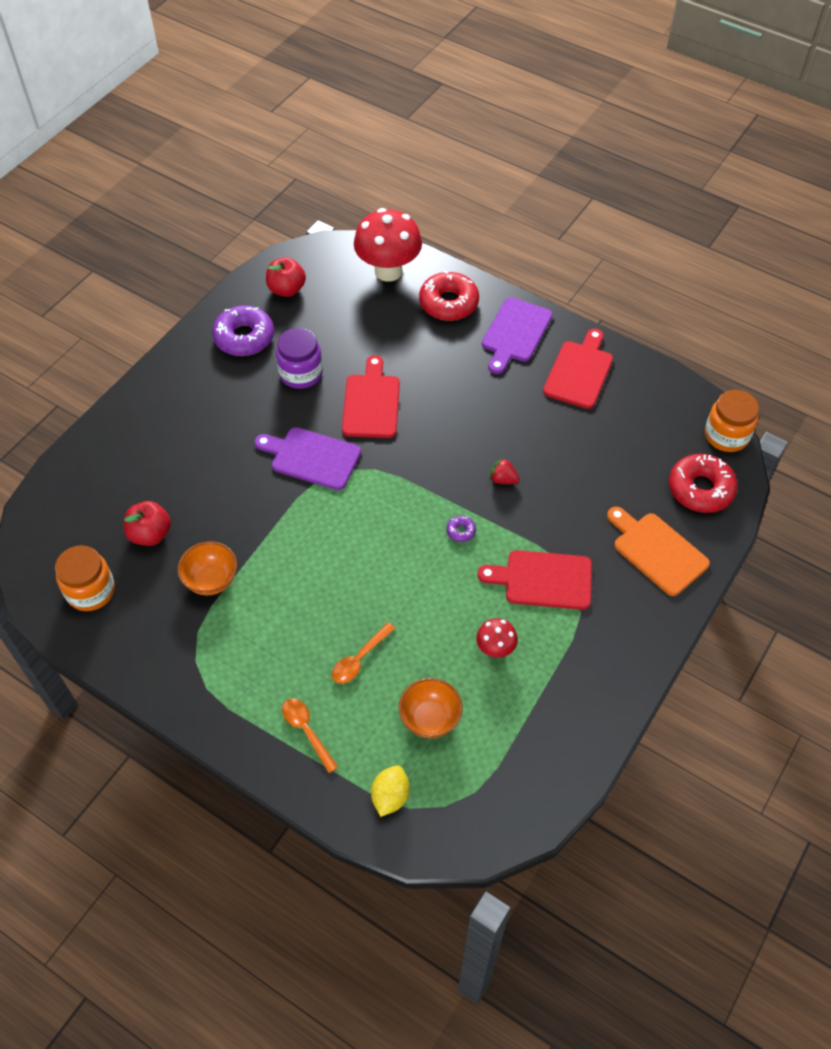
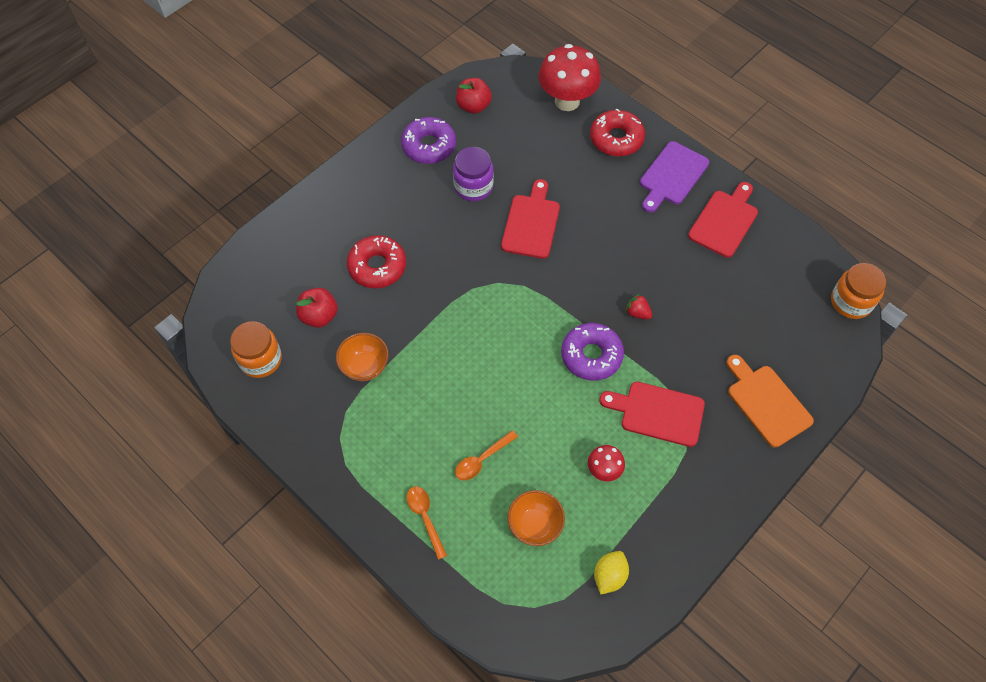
camera: 10 degrees right, 5 degrees up
purple cutting board [254,427,361,490] -> none
yellow lemon [371,765,410,817] -> yellow lemon moved to [594,551,629,595]
purple donut [446,516,476,542] -> purple donut [561,323,624,381], size x2.31
red donut [669,454,738,513] -> red donut moved to [347,235,406,288]

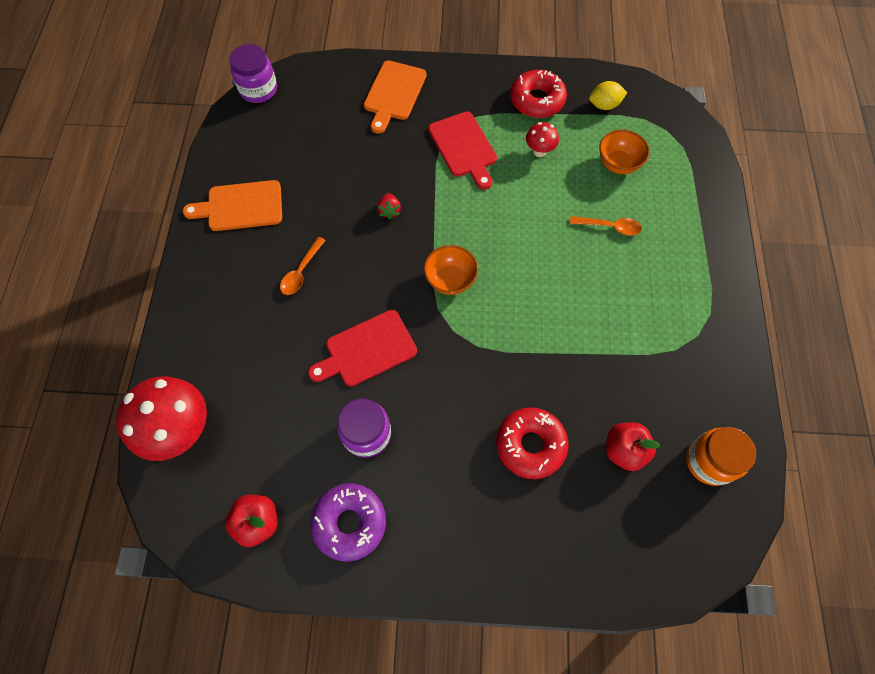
camera: 130 degrees left, 5 degrees up
orange bowl [336,333,389,381] -> orange bowl moved to [424,245,478,295]
orange spoon [407,486,447,560] -> orange spoon moved to [280,237,326,295]
purple donut [561,323,624,381] -> none
red donut [590,108,645,156] -> red donut moved to [510,70,567,118]
purple cutting board [640,141,709,213] -> none
red cutting board [688,182,758,258] -> orange cutting board [183,180,282,231]
orange jar [831,263,886,319] -> purple jar [229,44,277,103]

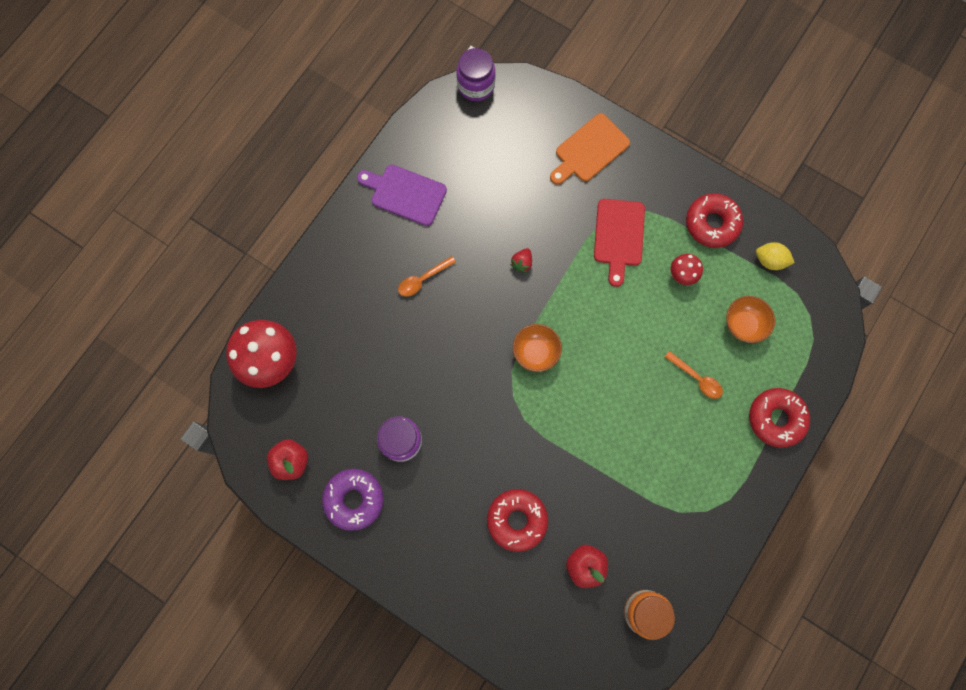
camera: 30 degrees right, 10 degrees up
orange cutting board [183,180,282,231] -> purple cutting board [357,165,447,226]
red cutting board [308,310,417,386] -> none
none -> red donut [749,388,810,448]

